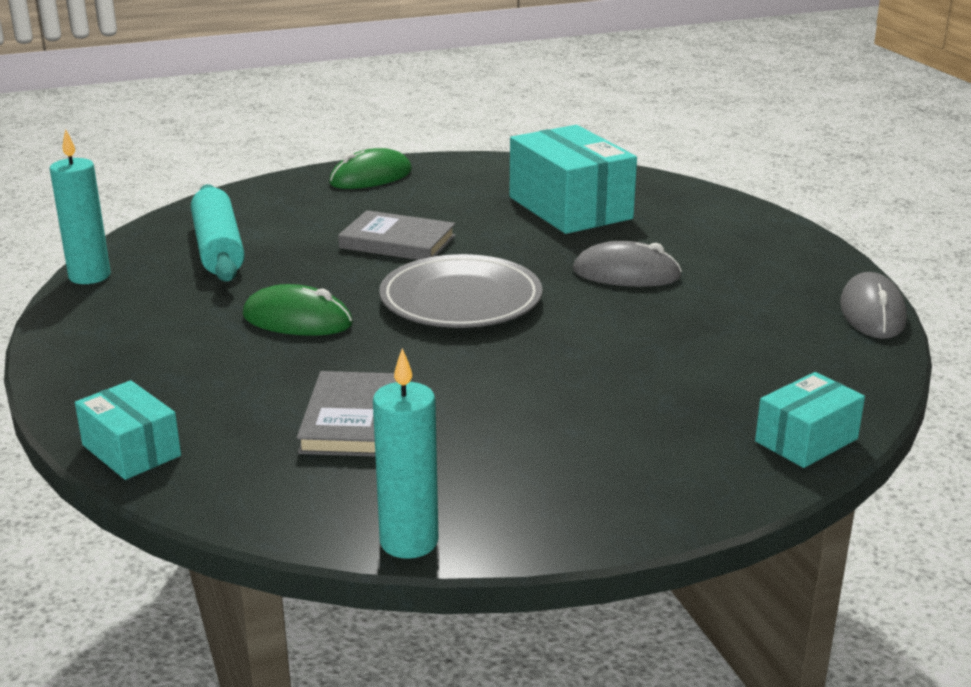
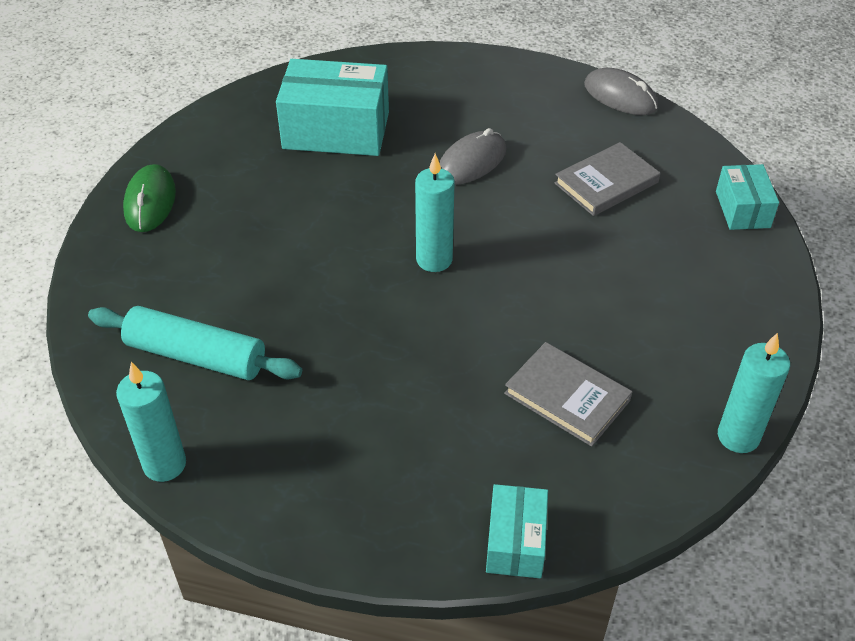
camera: 55 degrees left, 20 degrees up
turquoise box [75,380,181,480] -> turquoise box turned 75 degrees counterclockwise [486,484,548,578]
green mouse [242,284,353,336] -> none
grey book [338,210,456,260] -> grey book moved to [554,142,660,216]
grey plate [379,254,543,328] -> turquoise candle [415,153,455,272]

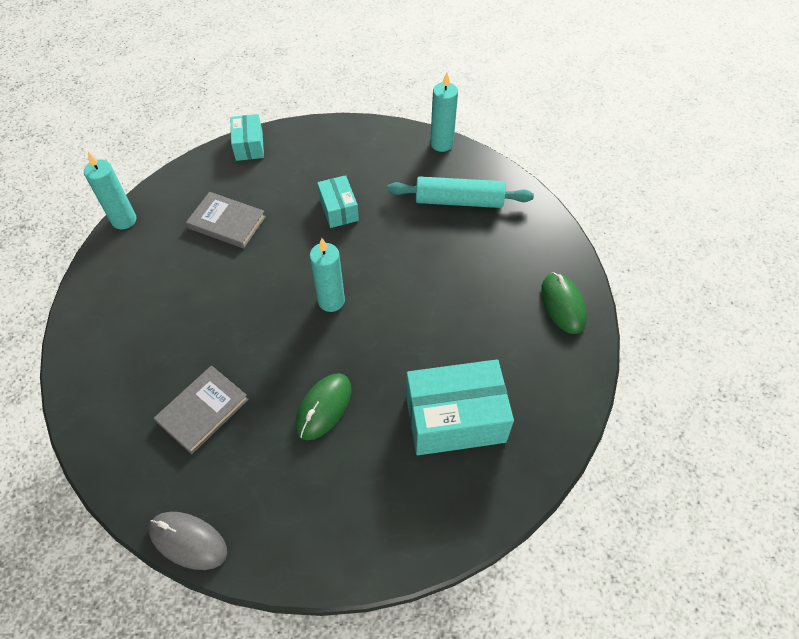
camera: 165 degrees right, 10 degrees up
grey mouse [439,128,506,185] -> green mouse [295,373,352,440]
turquoise box [716,164,779,230] -> turquoise box moved to [317,175,359,228]

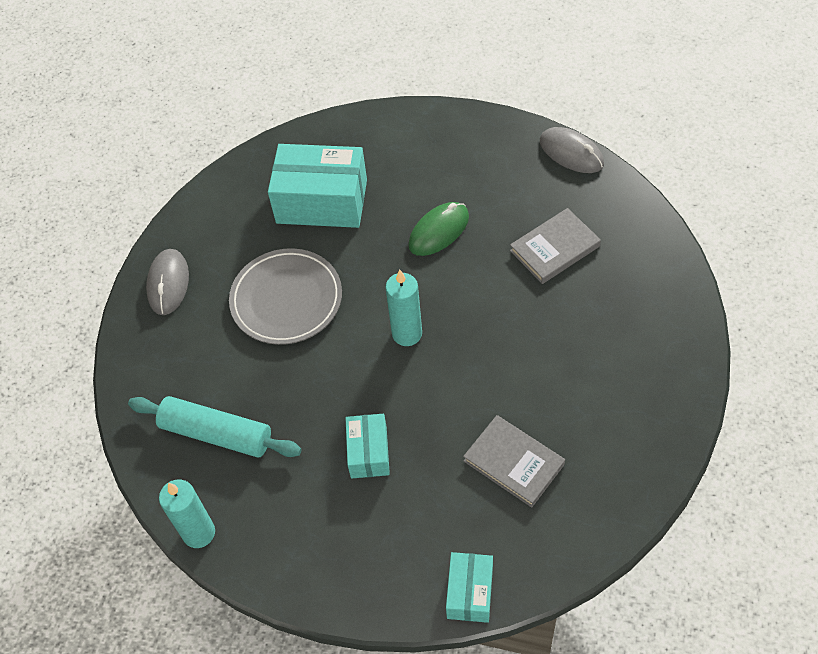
camera: 160 degrees left, 0 degrees up
turquoise candle [84,152,137,229] -> none
green mouse [541,272,587,334] -> grey mouse [146,249,189,315]
none -> grey plate [229,248,342,345]

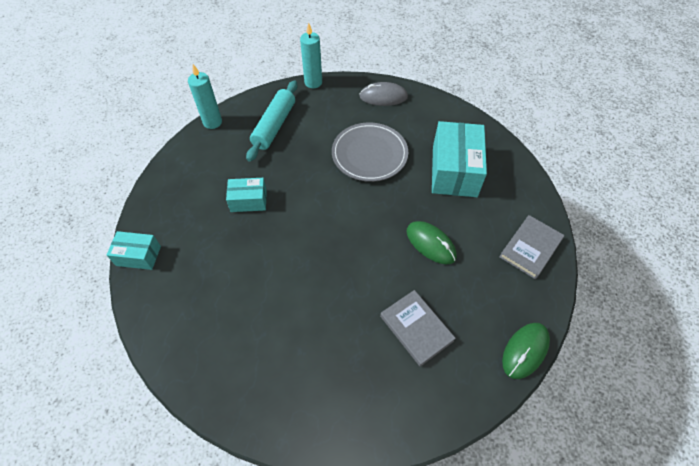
camera: 85 degrees right, 0 degrees up
turquoise candle [386,270,422,346] -> turquoise candle moved to [300,23,322,88]
grey book [463,415,565,508] -> grey book moved to [499,215,564,279]
grey mouse [540,127,604,173] -> green mouse [502,323,550,379]

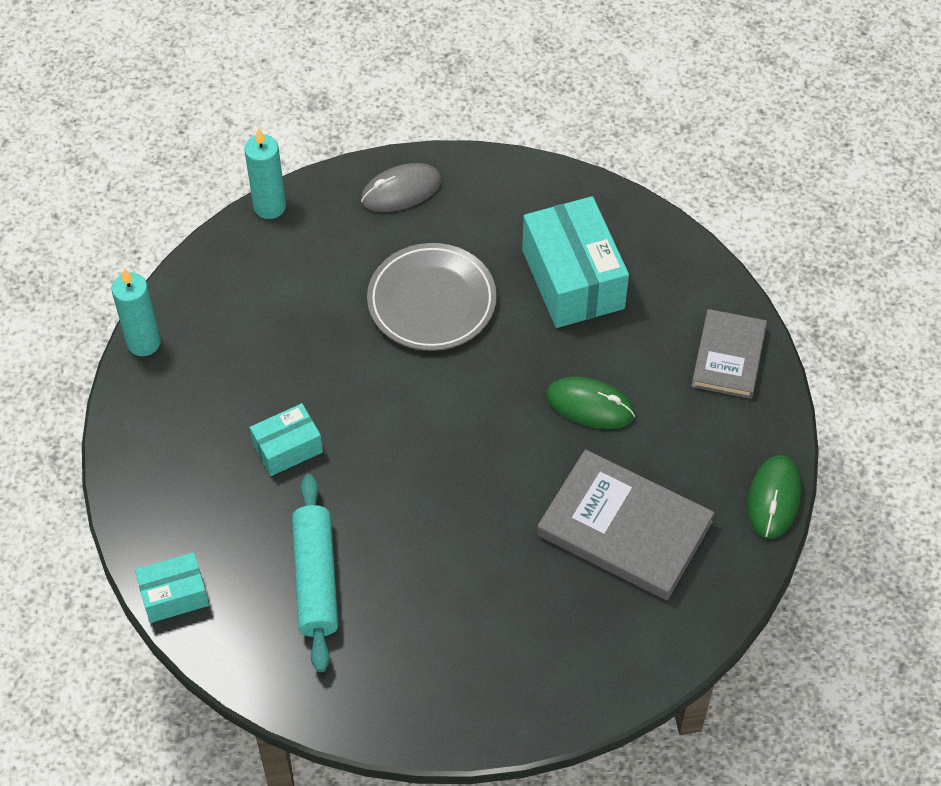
camera: 25 degrees left, 0 degrees up
turquoise rolling pin [246,80,297,162] -> turquoise rolling pin moved to [292,474,338,672]
grey book [380,290,456,367] -> grey book [537,449,714,600], size x1.58

